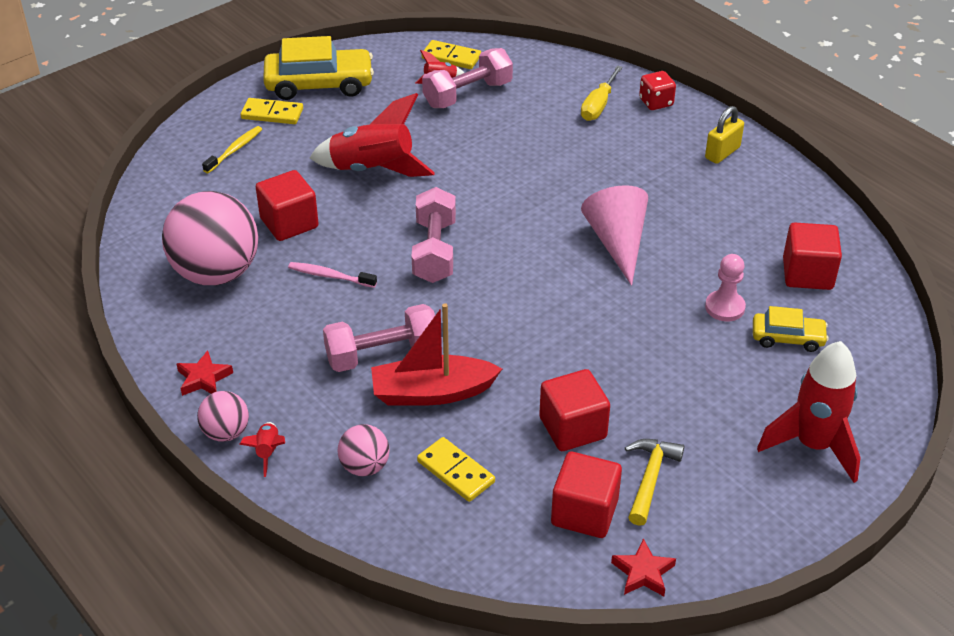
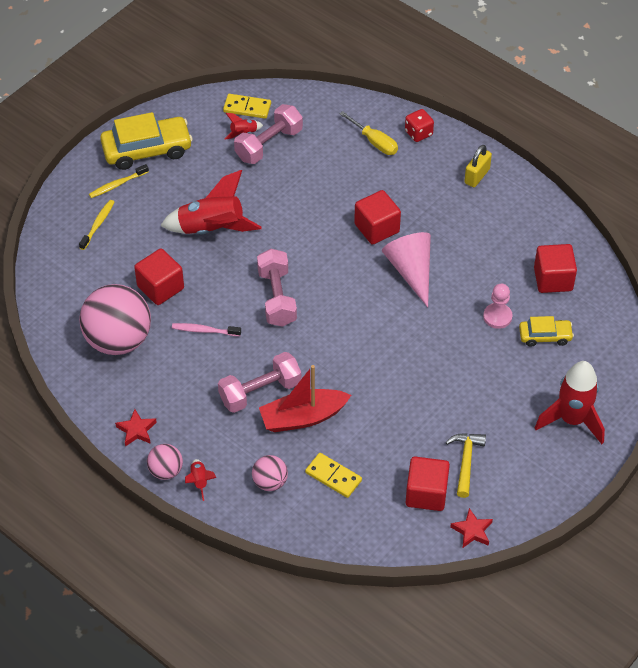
camera: 10 degrees left, 10 degrees up
yellow domino [240,98,303,124] -> yellow toothbrush [89,164,149,198]
red cube [539,369,610,451] -> red cube moved to [354,190,401,245]
yellow screwdriver [581,66,623,121] -> yellow screwdriver turned 60 degrees counterclockwise [339,111,398,155]

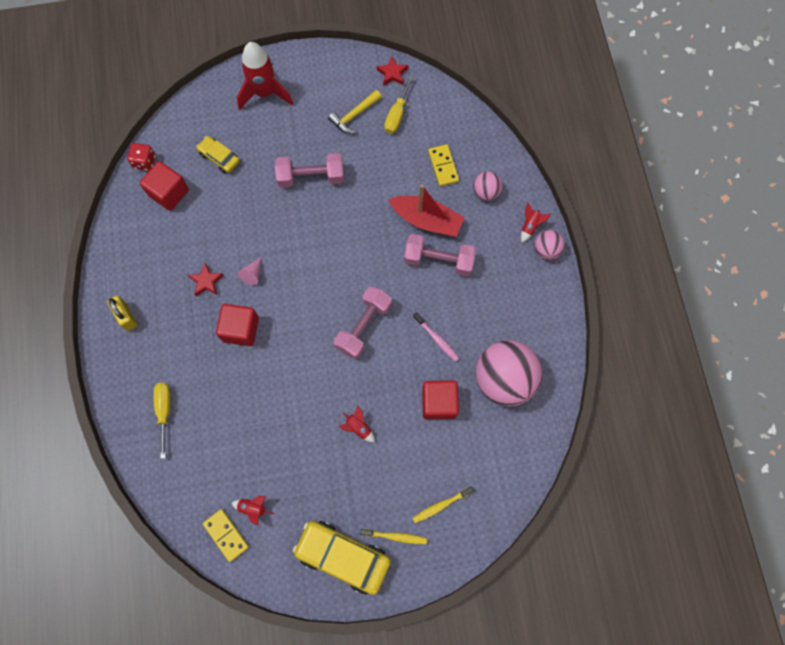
camera: 140 degrees left, 20 degrees up
red star [115,409,157,446] -> red star moved to [188,263,224,296]
red rocket [160,170,262,234] -> red rocket [339,405,375,442], size x0.44
pink dumbbell [234,104,303,164] -> pink dumbbell moved to [275,153,344,188]
pink cone [382,232,431,307] -> pink cone [238,257,262,285], size x0.48
red dice [405,109,434,142] -> red dice moved to [127,143,155,171]
red cube [406,457,450,511] -> yellow screwdriver [384,75,413,134]
yellow padlock [464,145,492,187] -> yellow padlock turned 75 degrees clockwise [107,295,137,331]
pink pawn [483,284,512,329] -> none

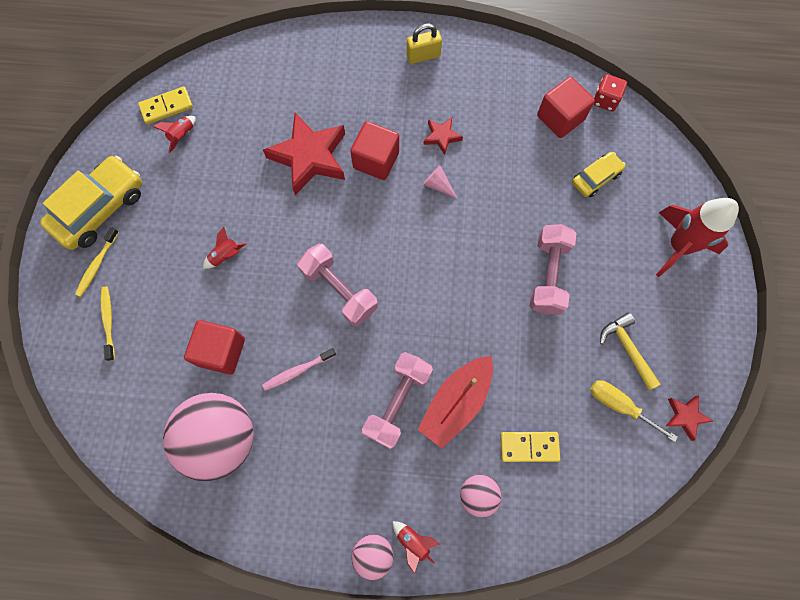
camera: 105 degrees right, 0 degrees up
yellow screwdriver [153,383,171,459] -> none
none -> red star [263,113,345,195]

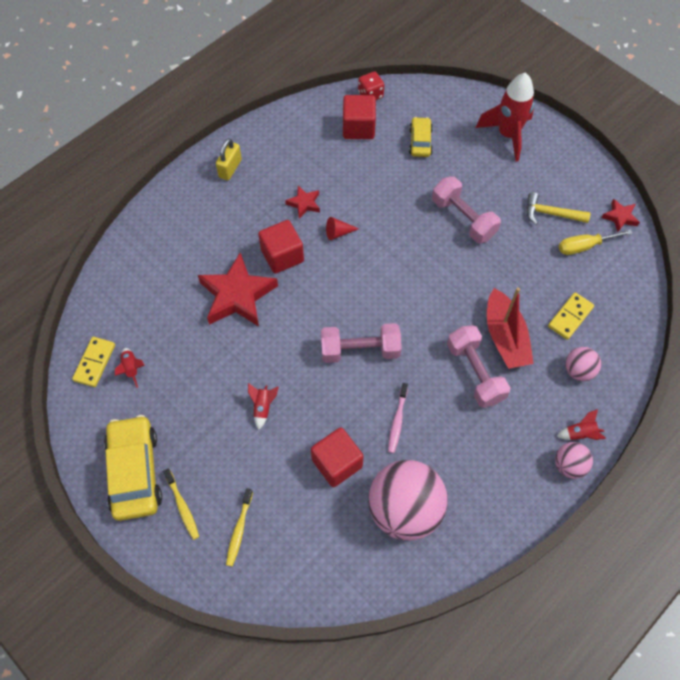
camera: 50 degrees left, 10 degrees down
yellow toothbrush [101,286,115,361] -> yellow toothbrush turned 105 degrees counterclockwise [226,488,253,567]
pink cone [423,165,458,199] -> red cone [326,217,359,240]

